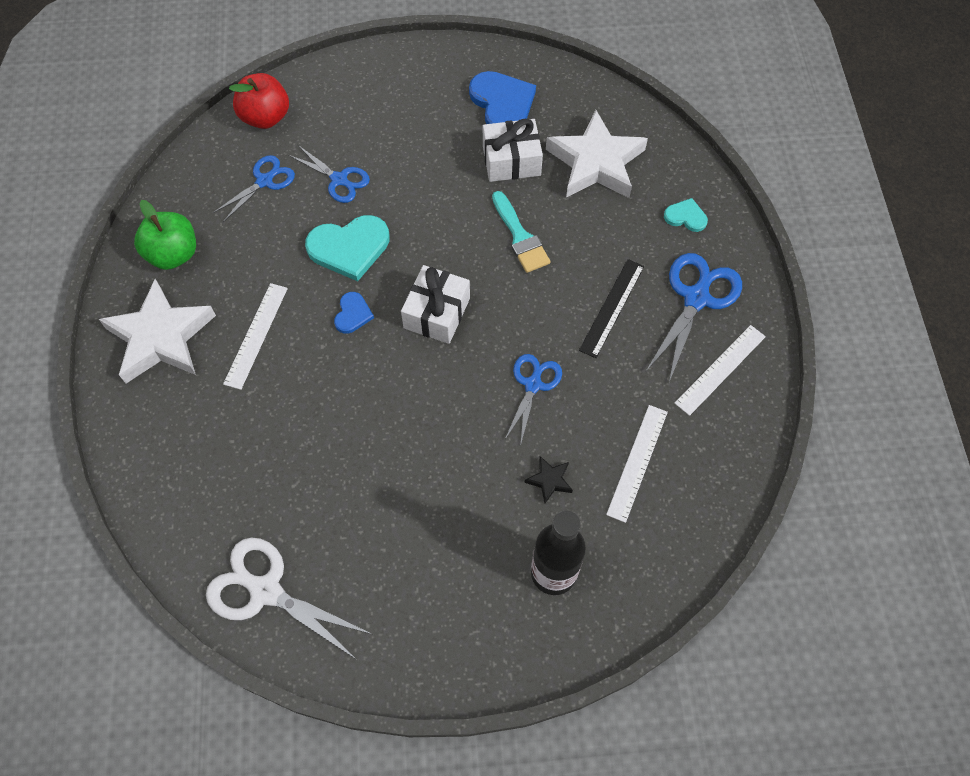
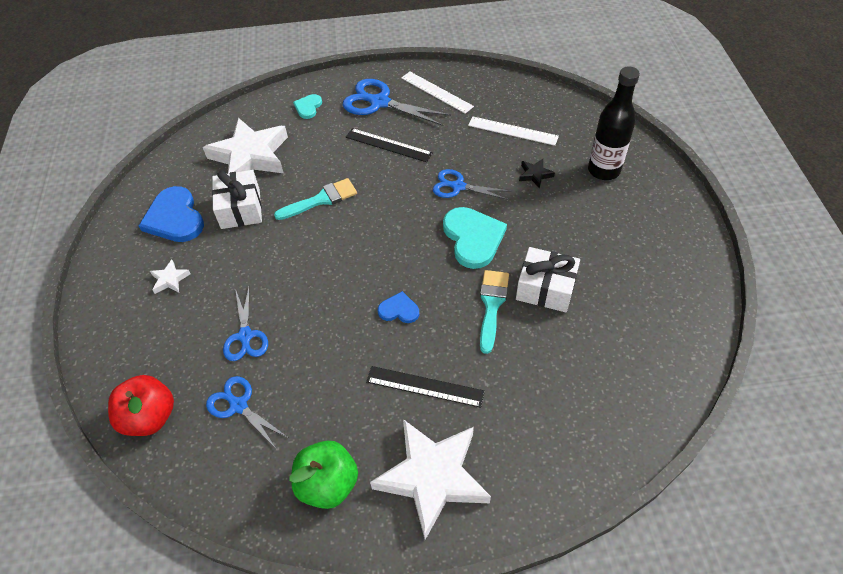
camera: 90 degrees left, 10 degrees down
white scissors [206,538,371,660] -> none
white ruler [223,283,288,390] -> black ruler [366,366,485,408]
blue scissors [288,145,370,203] -> blue scissors turned 135 degrees clockwise [223,287,268,361]
turquoise heart [305,215,390,281] -> turquoise heart moved to [443,207,507,269]
white gift [401,265,470,344] -> white gift moved to [516,247,580,312]
blue heart [469,71,536,124] -> blue heart turned 90 degrees counterclockwise [139,186,204,242]
none -> white star [150,260,191,294]
none -> turquoise brush [480,270,509,354]

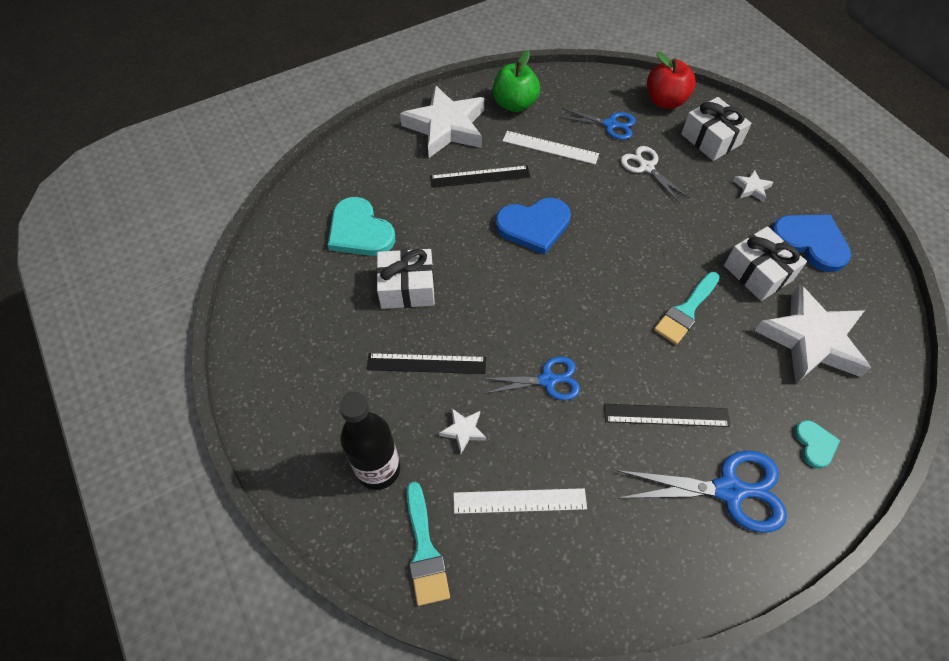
camera: 155 degrees right, 5 degrees up
blue scissors [223,287,268,361] -> white scissors [621,146,689,203]
blue heart [378,291,419,323] -> blue heart [495,198,571,255], size x1.90
white ruler [401,72,474,114] -> white ruler moved to [503,131,599,165]
turquoise heart [443,207,507,269] -> turquoise heart moved to [328,197,395,256]
turquoise brush [480,270,509,354] -> turquoise brush moved to [407,482,450,606]
black star [519,159,555,189] -> white star [439,409,487,454]
none -> black ruler [367,353,486,374]
none -> white gift [681,97,752,161]

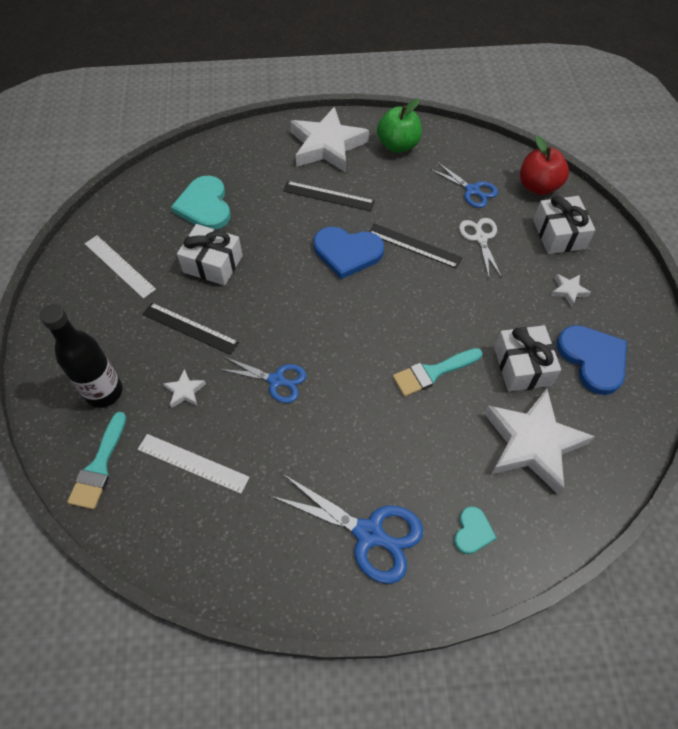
camera: 25 degrees right, 0 degrees up
white ruler [503,131,599,165] -> white ruler moved to [85,236,156,299]
black ruler [604,404,731,427] -> black ruler moved to [369,223,462,269]

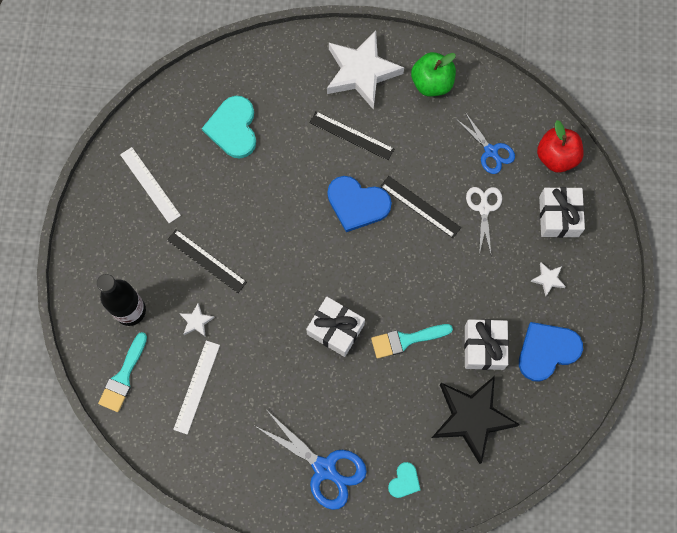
camera: 10 degrees right, 15 degrees up
white ruler [138,434,250,494] -> white ruler turned 75 degrees clockwise [173,340,220,434]
white gift [177,224,243,286] -> white gift moved to [306,297,365,357]
blue scissors [219,357,306,403] -> none
white star [484,389,595,495] -> black star [432,376,520,464]
blue heart [557,325,627,395] -> blue heart turned 105 degrees counterclockwise [519,322,583,382]

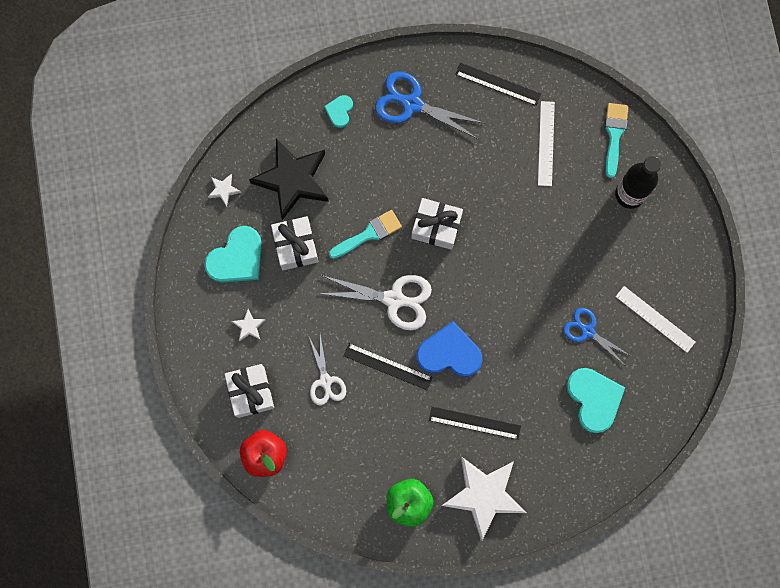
camera: 165 degrees right, 5 degrees up
black ruler [167,229,247,293] -> black ruler moved to [455,63,541,106]
white star [179,303,215,337] -> white star moved to [208,174,241,207]
blue scissors [456,112,515,174] -> blue scissors moved to [563,308,631,364]
blue heart [519,322,583,382] -> turquoise heart [204,226,262,283]
none -> white scissors [317,275,432,330]

